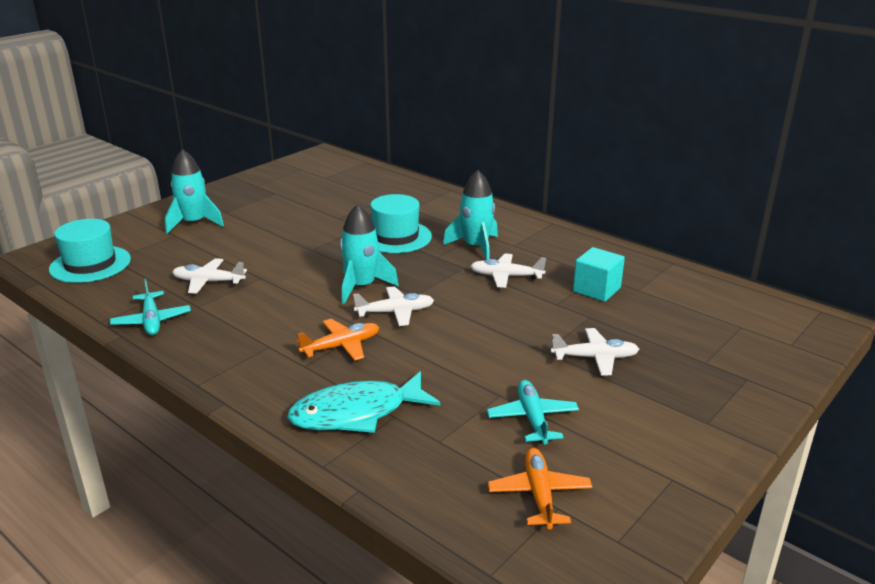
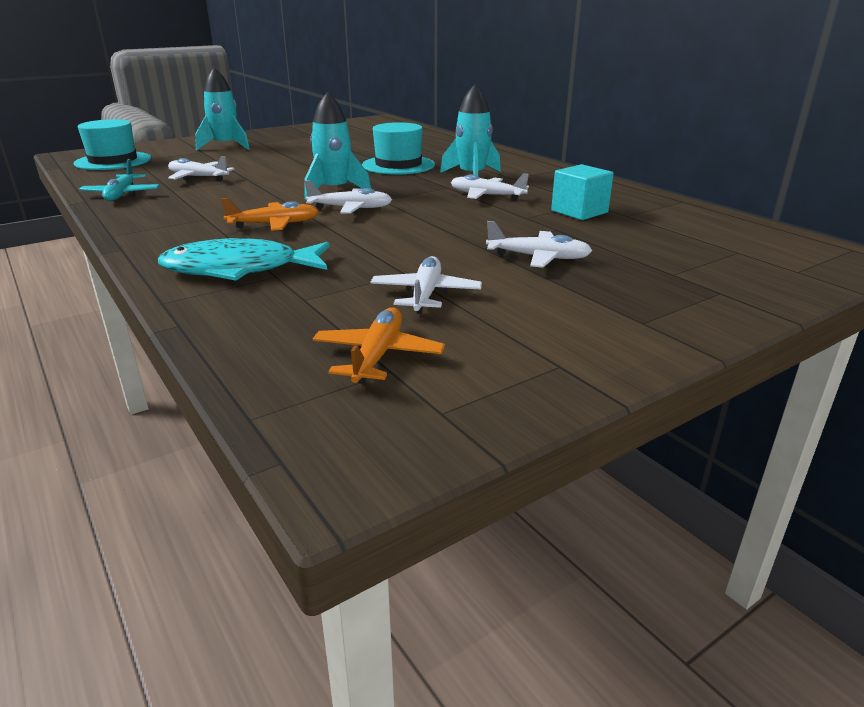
camera: 15 degrees right, 0 degrees up
turquoise plane [487,380,579,444] -> white plane [370,256,482,314]

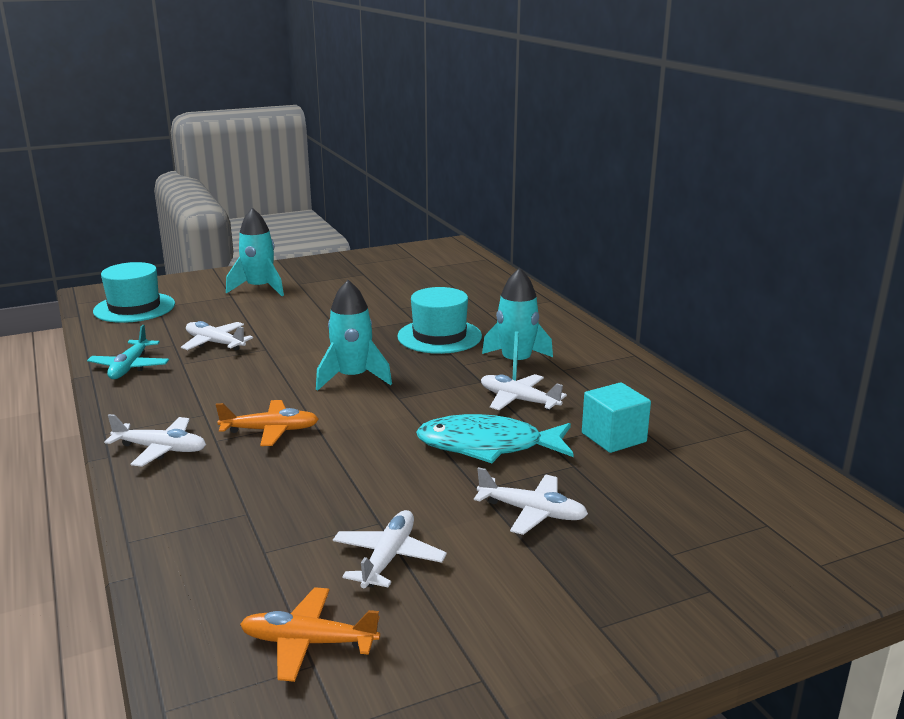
camera: 10 degrees right, 5 degrees down
turquoise fish [158,238,330,281] -> turquoise fish moved to [416,414,574,463]
white plane [304,180,392,214] -> white plane moved to [104,414,206,467]
orange plane [312,307,445,384] -> orange plane turned 105 degrees counterclockwise [240,587,380,682]

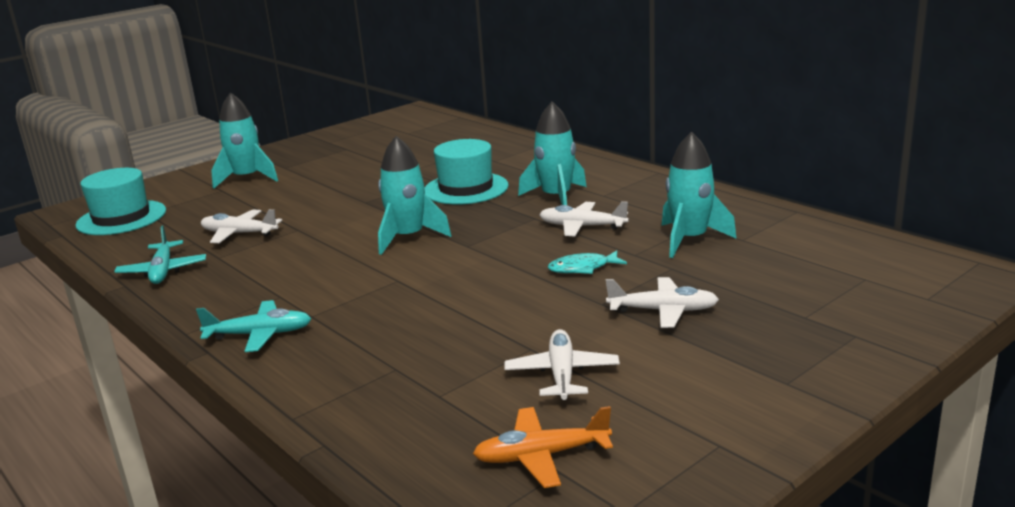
camera: 15 degrees left, 0 degrees up
white plane [104,414,206,467] -> turquoise plane [196,300,311,352]
orange plane [216,400,319,446] -> none
turquoise fish [416,414,574,463] -> turquoise fish [548,251,627,274], size x0.51
turquoise cube [582,382,651,453] -> turquoise rocket [662,132,737,258]

